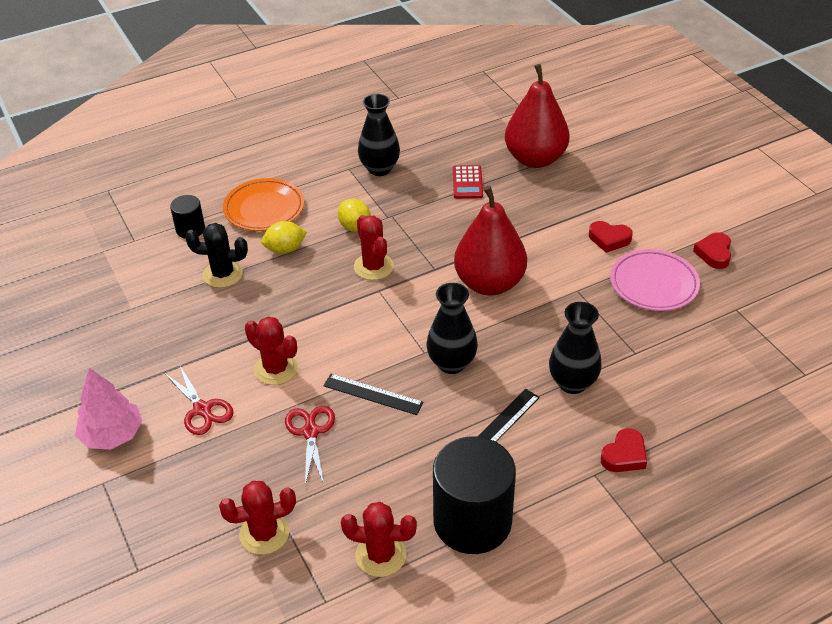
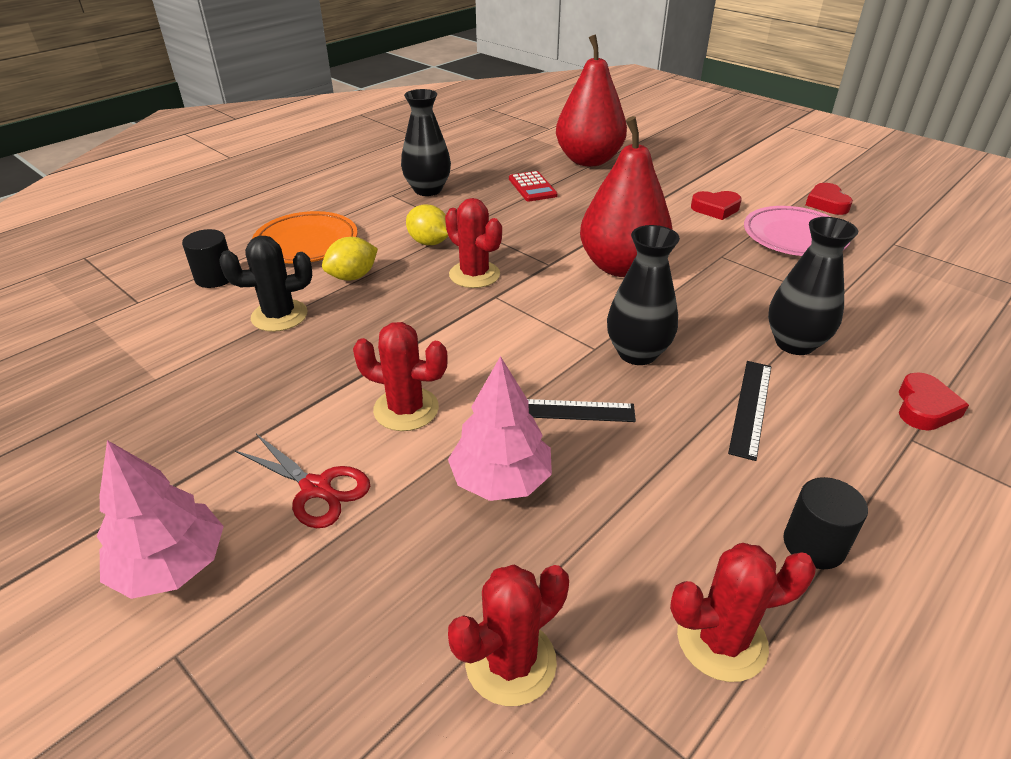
camera: 20 degrees left, 5 degrees down
red scissors [285,406,335,485] -> pink tree [448,356,552,501]
black cylinder [433,436,516,554] -> black cylinder [783,477,868,569], size x0.48

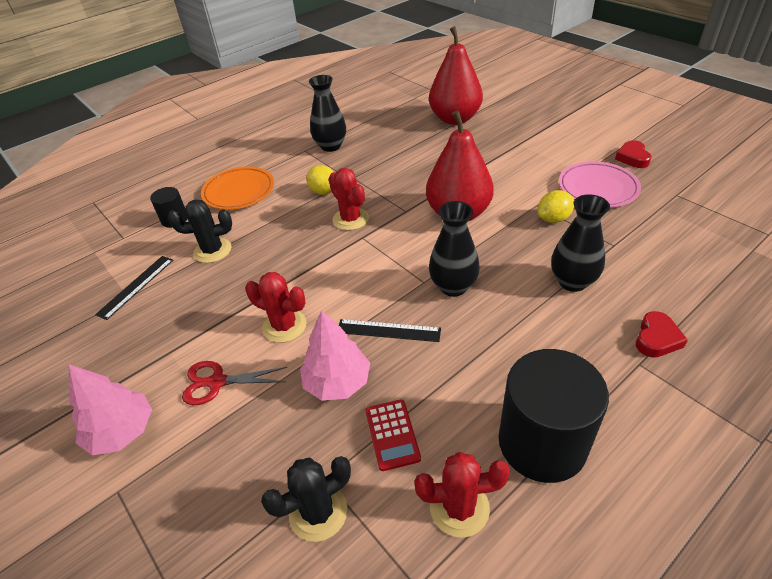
camera: 10 degrees right, 5 degrees up
red scissors [235,434,370,528] -> red scissors turned 135 degrees clockwise [182,361,287,405]
yellow lemon [322,237,378,280] -> yellow lemon moved to [538,190,574,223]
red cactus [448,565,569,706] -> black cactus [261,456,351,542]
red calculator [509,171,558,202] -> red calculator moved to [365,399,421,471]
red heart [691,191,742,220] -> none
black ruler [728,361,771,461] -> black ruler moved to [95,256,173,320]
black cylinder [783,477,868,569] -> black cylinder [499,349,609,483], size x2.07

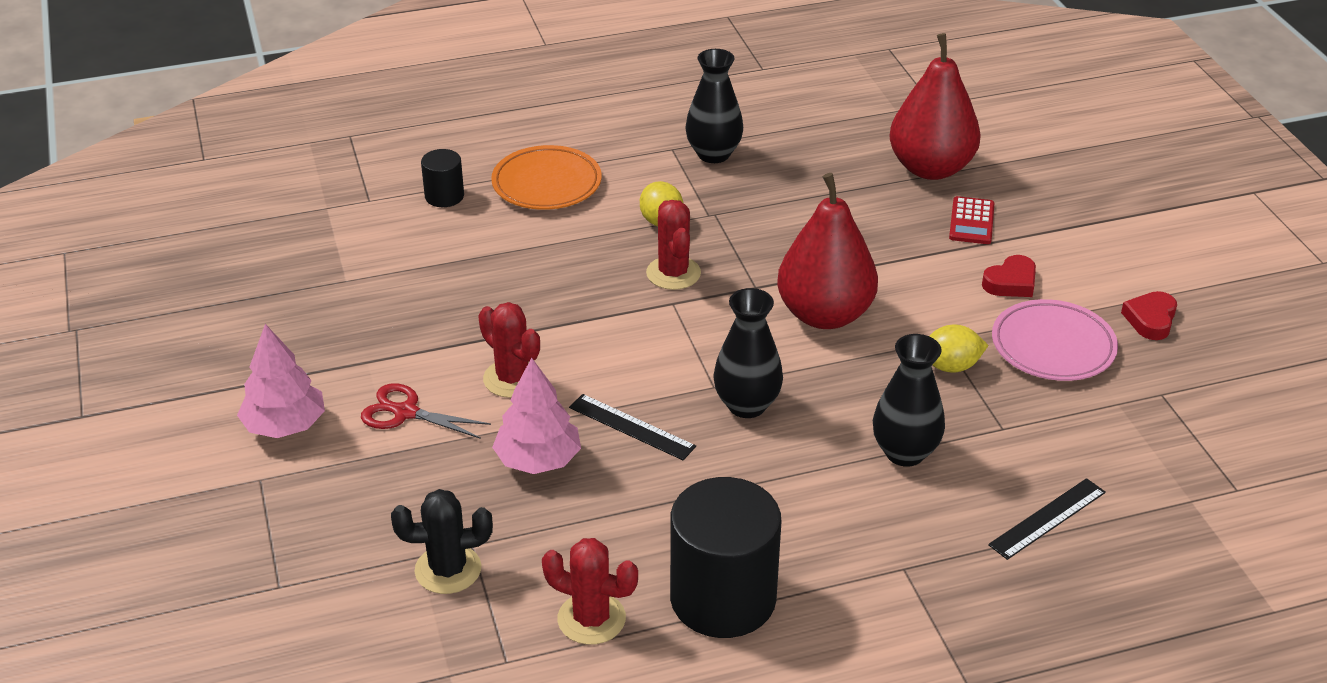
camera: 20 degrees right, 5 degrees down
black ruler [95,256,173,320] -> black ruler moved to [988,478,1106,560]
black cactus [168,200,232,263] -> none
red calculator [365,399,421,471] -> red calculator moved to [949,196,994,244]
red heart [636,311,688,358] -> red heart moved to [982,255,1036,297]

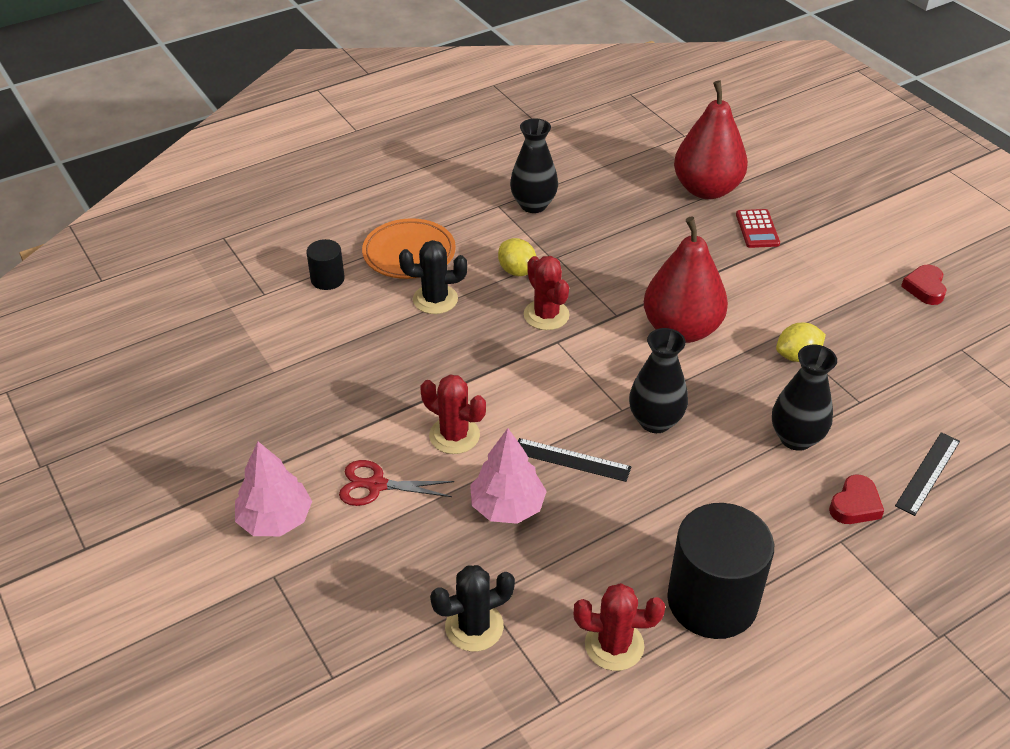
camera: 15 degrees left, 5 degrees up
red heart [982,255,1036,297] -> red heart moved to [829,474,884,524]
pink plate [992,299,1118,381] -> none
none -> black cactus [399,240,467,314]

